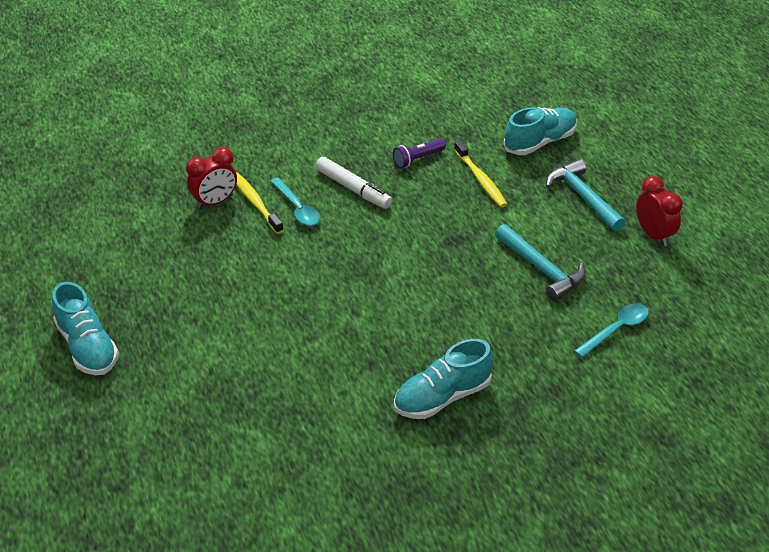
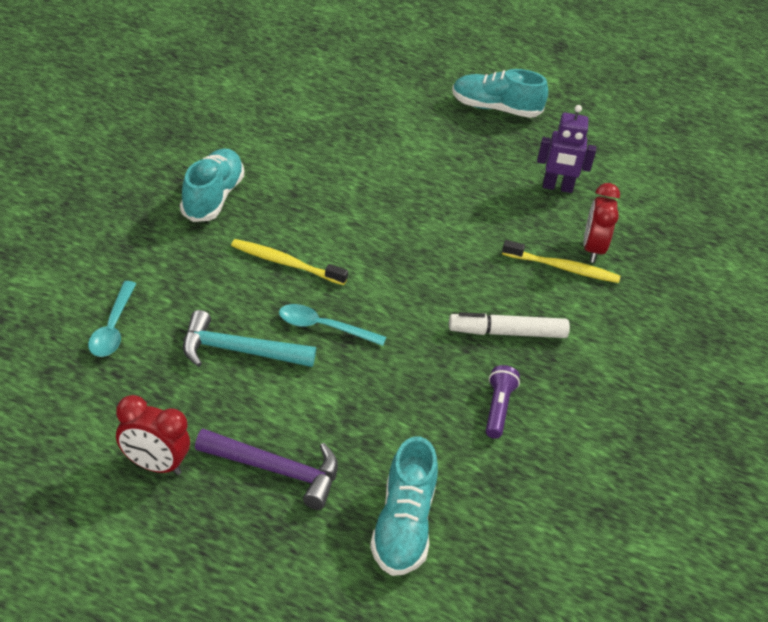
camera: 130 degrees right, 0 degrees up
turquoise spoon [270,177,320,226] -> turquoise spoon moved to [279,304,386,346]
yellow toothbrush [454,140,507,208] -> yellow toothbrush moved to [231,239,348,285]
turquoise hammer [546,159,626,231] -> purple hammer [195,429,338,510]
none -> purple robot [537,105,596,193]

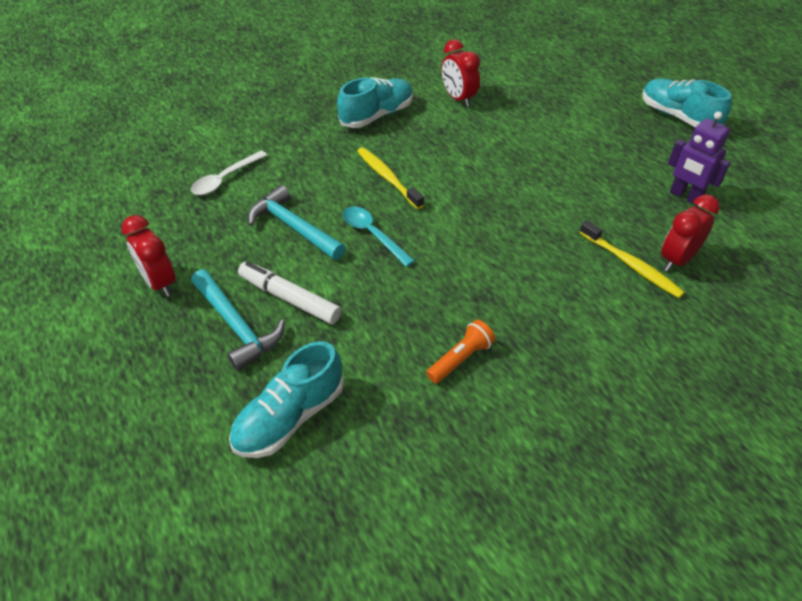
camera: 40 degrees right, 5 degrees up
turquoise spoon [88,281,136,357] -> white spoon [191,151,267,195]
purple hammer [195,429,338,510] -> turquoise hammer [191,269,285,371]
white marker [449,312,570,338] -> white marker moved to [238,262,341,324]
purple flashlight [486,365,520,439] -> orange flashlight [426,320,495,384]
none -> red clock [441,39,480,107]

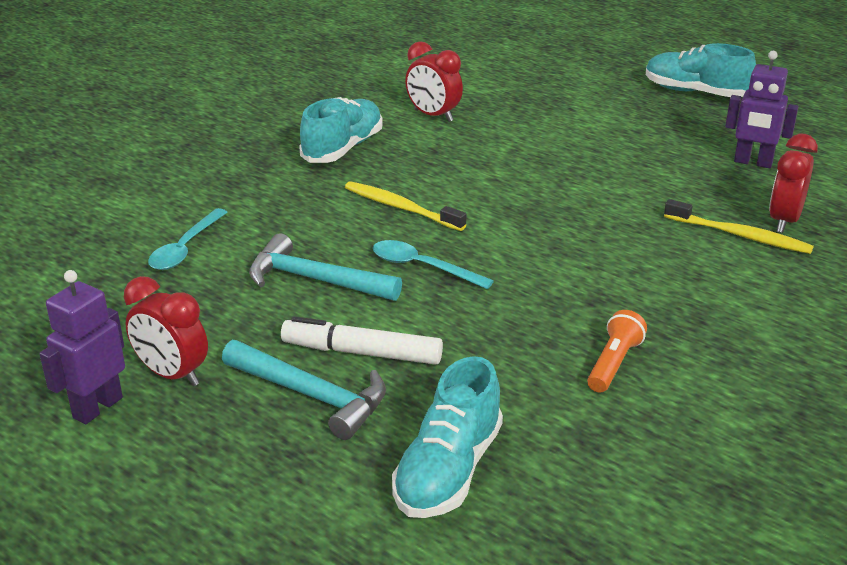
camera: 20 degrees left, 15 degrees down
white spoon [191,151,267,195] -> turquoise spoon [148,208,228,270]
none -> purple robot [39,270,125,424]

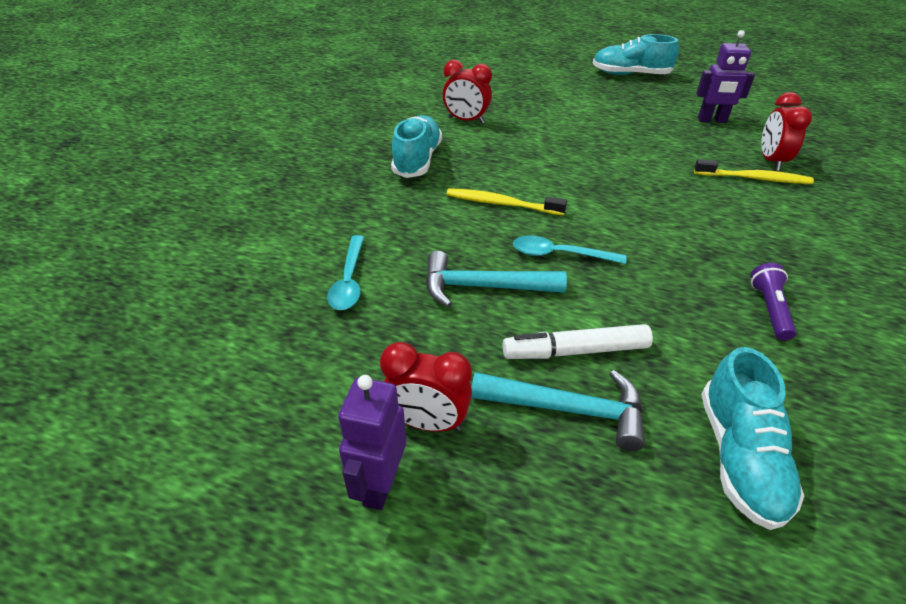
camera: 20 degrees left, 10 degrees up
orange flashlight [587,310,647,393] -> purple flashlight [751,263,796,341]

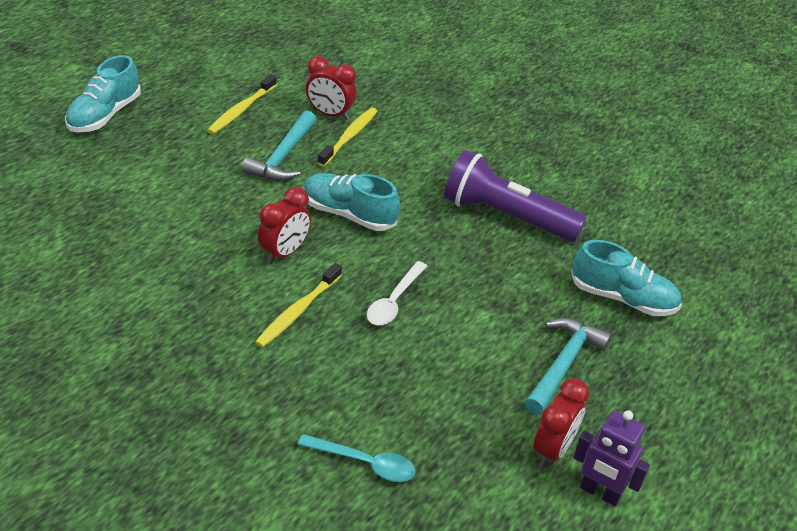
camera: 75 degrees left, 0 degrees up
turquoise shoe [391,115,442,178] -> turquoise shoe moved to [303,173,400,231]
turquoise hammer [426,251,567,307] -> turquoise hammer moved to [242,110,317,181]
red clock [443,60,492,124] -> red clock moved to [258,187,311,264]
white marker [503,324,653,359] -> none
turquoise spoon [513,235,627,264] -> white spoon [367,261,427,325]
purple robot [696,30,755,123] -> yellow toothbrush [207,74,277,134]
purple flashlight [751,263,796,341] -> purple flashlight [444,150,587,242], size x2.16

